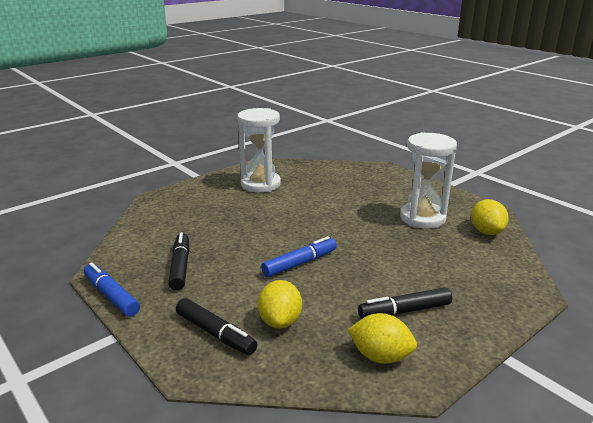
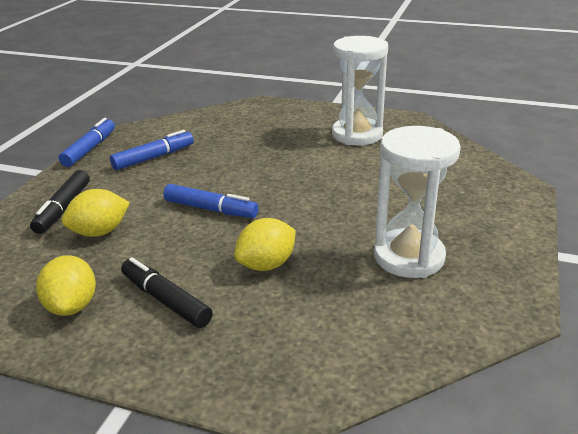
camera: 60 degrees right, 5 degrees up
black marker [168,232,189,290] -> blue marker [110,130,194,170]
yellow lemon [471,199,509,235] -> yellow lemon moved to [234,218,296,271]

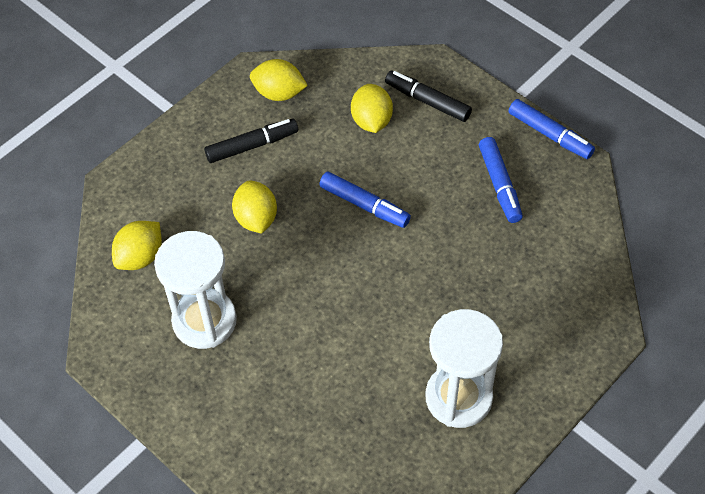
camera: 115 degrees right, 25 degrees up
blue marker [163,184,259,218] -> blue marker turned 105 degrees counterclockwise [319,172,411,228]
none -> yellow lemon [112,221,162,270]

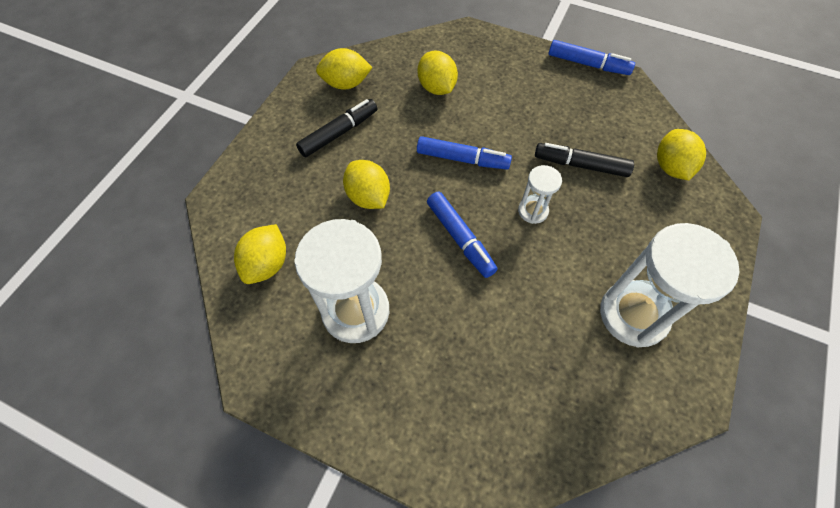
camera: 20 degrees left, 5 degrees up
black marker [385,70,472,122] -> black marker moved to [535,143,634,177]
blue marker [479,137,523,223] -> blue marker moved to [427,192,497,278]
none -> white hourglass [518,165,562,224]
none -> yellow lemon [657,129,706,180]

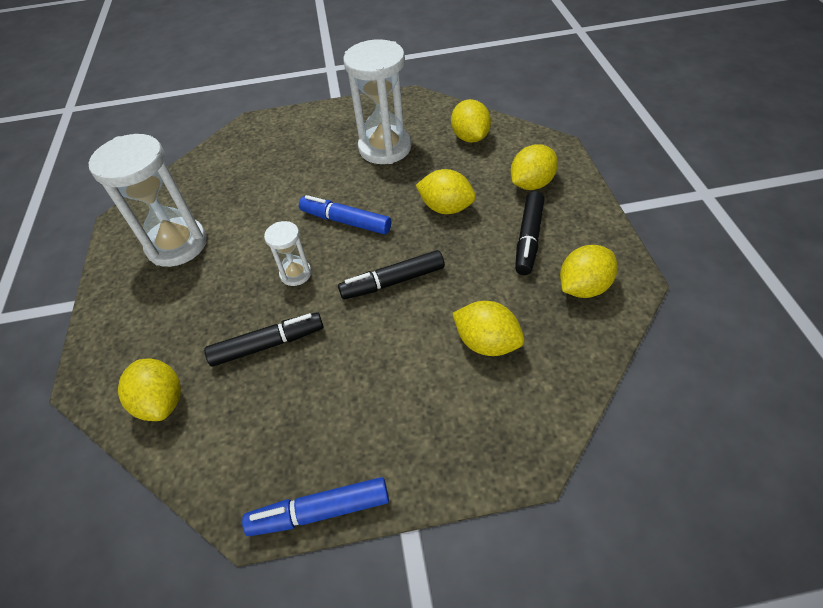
camera: 150 degrees right, 10 degrees down
blue marker [417,136,512,170] -> black marker [338,250,445,300]
none -> yellow lemon [511,144,558,190]

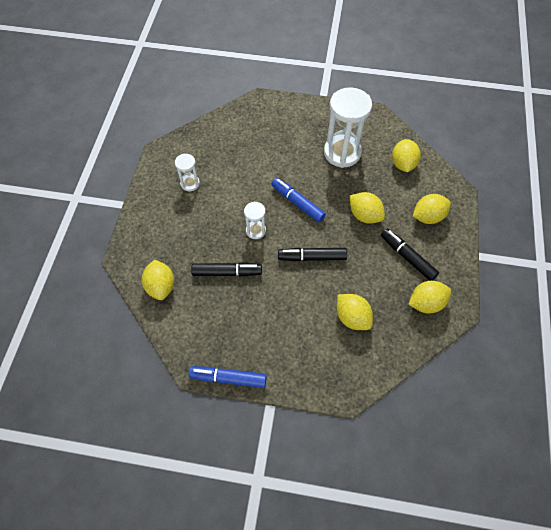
camera: 15 degrees right, 10 degrees up
white hourglass [89,134,207,267] -> white hourglass [175,154,200,191], size x0.50
black marker [515,191,545,275] -> black marker turned 105 degrees clockwise [381,229,439,281]

